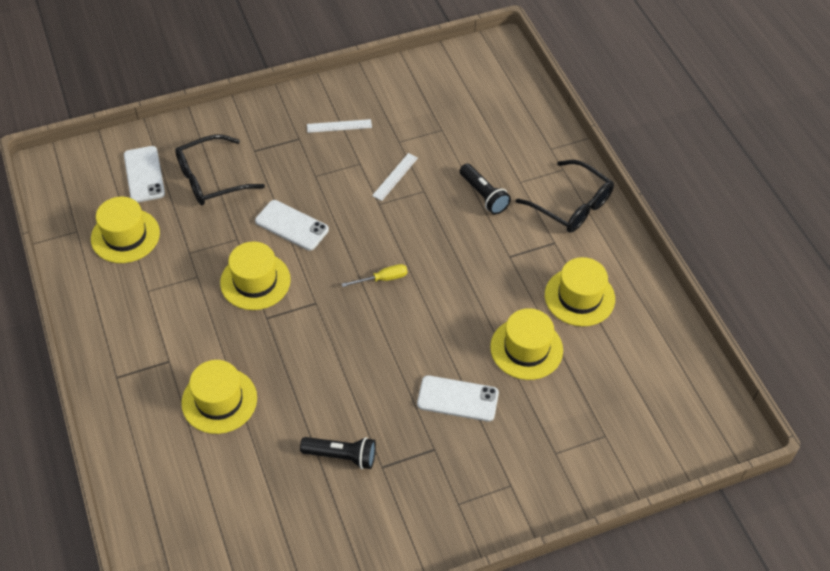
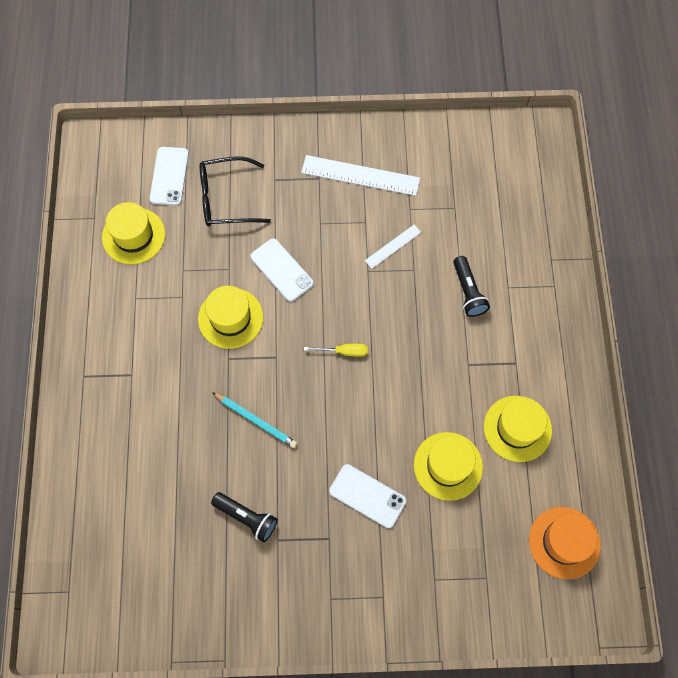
camera: 20 degrees right, 15 degrees up
yellow hat [181,360,257,434] -> none
white ruler [307,119,372,133] -> white ruler [301,155,420,196], size x1.88
black glasses [516,160,614,233] -> none
none -> turquoise pencil [212,392,297,448]
none -> orange hat [529,507,601,579]

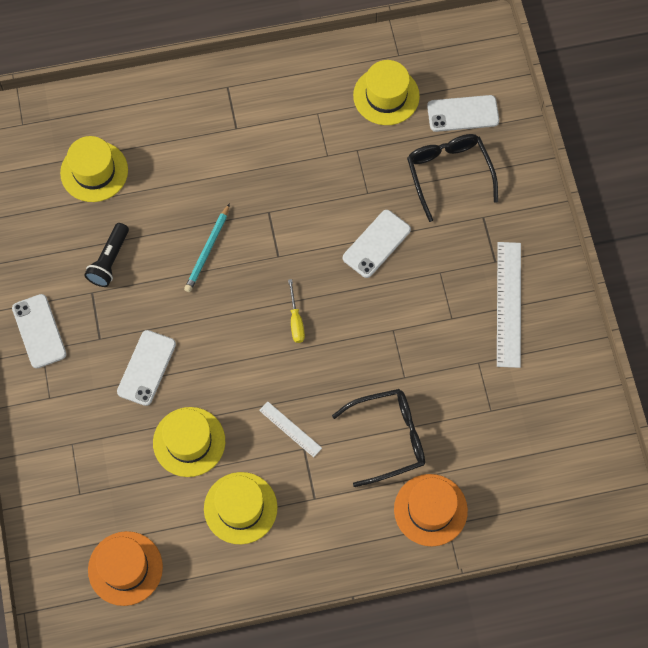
camera: 80 degrees right, 0 degrees up
yellow hat [198,286,263,349] -> yellow hat moved to [60,136,128,202]
white ruler [365,225,421,269] -> white ruler moved to [259,401,322,457]
black flashlight [453,256,490,317] -> black glasses [332,389,425,487]
none -> white phone [12,294,67,368]
none -> orange hat [394,474,468,547]

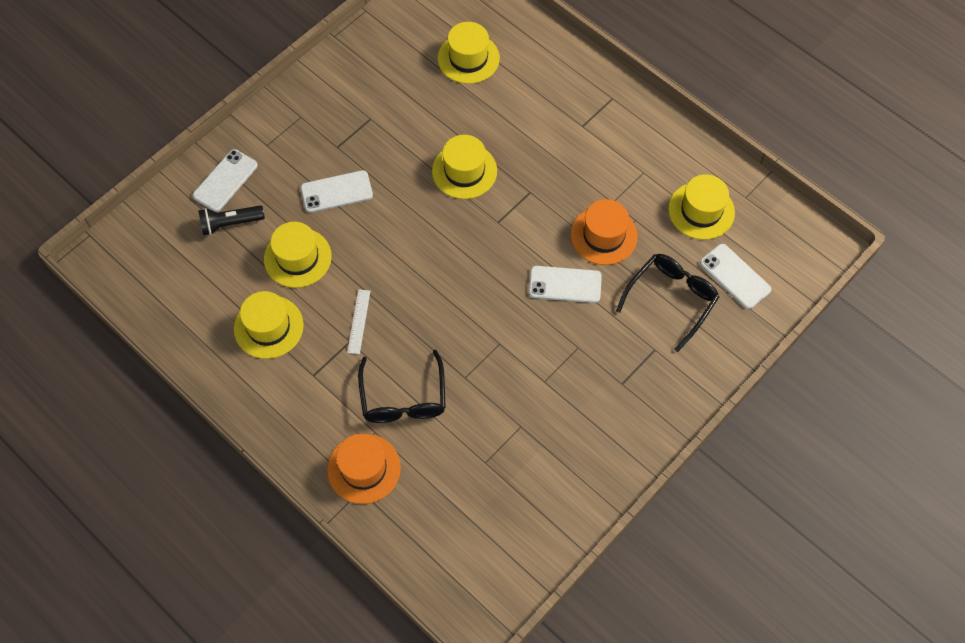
camera: 55 degrees right, 5 degrees down
white phone [12,294,67,368] -> white phone moved to [192,149,258,212]
black flashlight [84,223,129,287] -> black flashlight moved to [198,205,265,235]
orange hat [88,531,163,606] -> orange hat moved to [571,199,638,265]
turquoise pencil [184,203,230,292] -> yellow hat [432,135,497,199]
yellow screwdriver [288,279,305,343] -> none
black glasses [332,389,425,487] -> black glasses turned 45 degrees clockwise [358,350,446,423]
white ruler [497,242,521,368] -> none

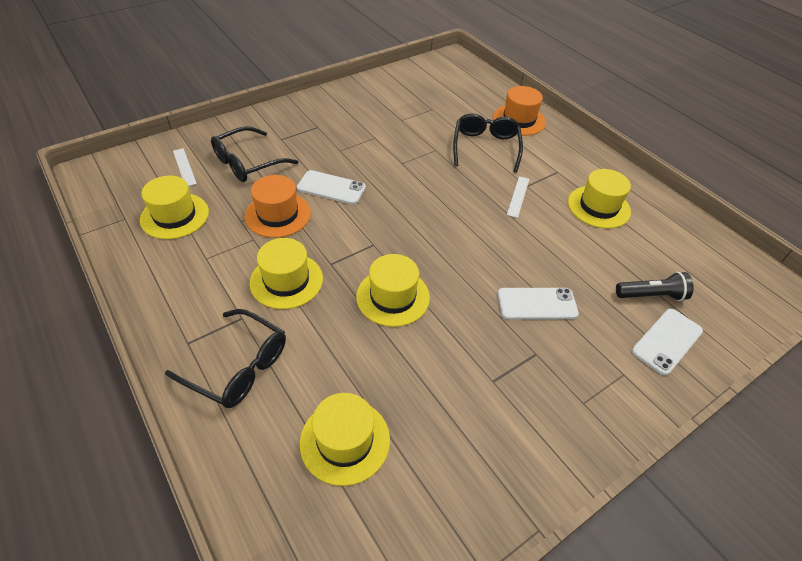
camera: 170 degrees left, 15 degrees down
yellow hat [264,222,332,288] -> yellow hat moved to [249,238,323,309]
white phone [700,244,771,309] -> white ruler [173,148,197,186]
none -> black glasses [165,309,286,408]

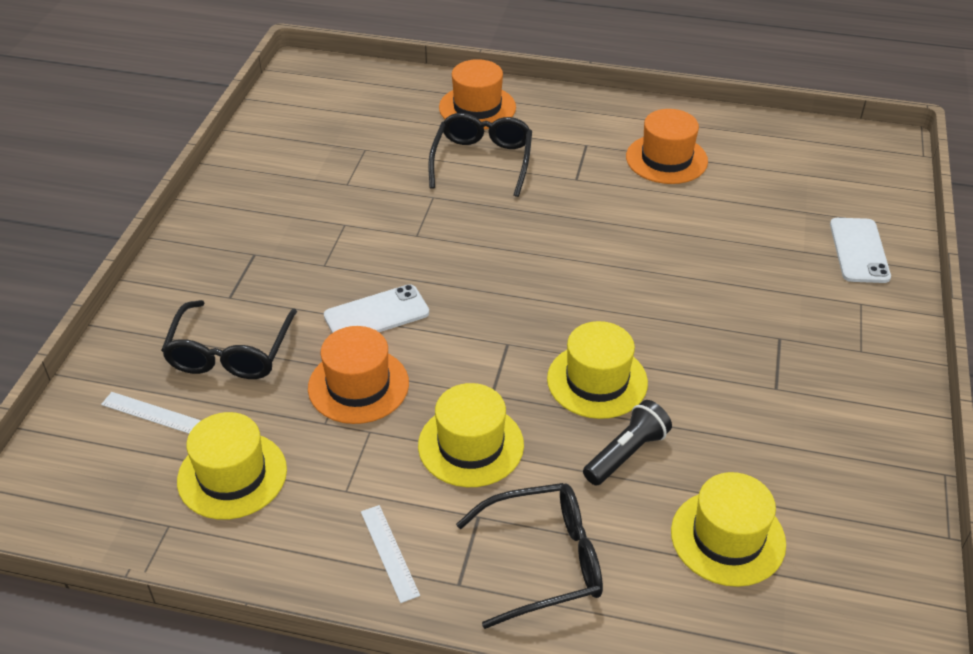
camera: 40 degrees left, 5 degrees down
black glasses [453,113,523,173] -> black glasses turned 45 degrees clockwise [428,113,532,197]
white phone [498,288,579,320] -> none
white ruler [507,176,529,218] -> white ruler moved to [361,505,420,603]
yellow hat [568,169,631,229] -> orange hat [626,109,708,184]
black flashlight [616,272,694,301] -> black flashlight moved to [583,400,672,486]

